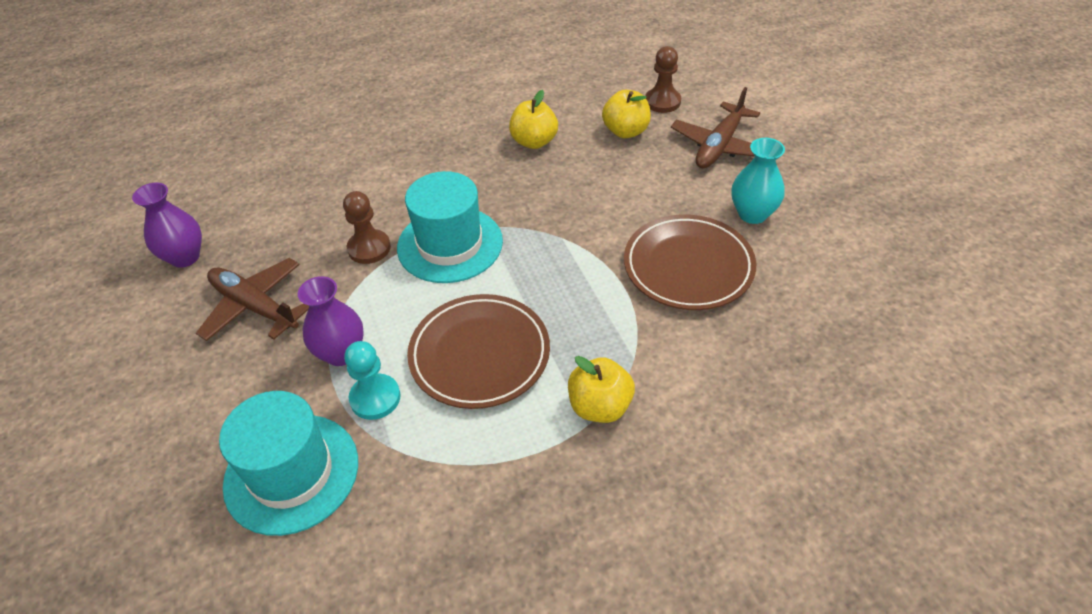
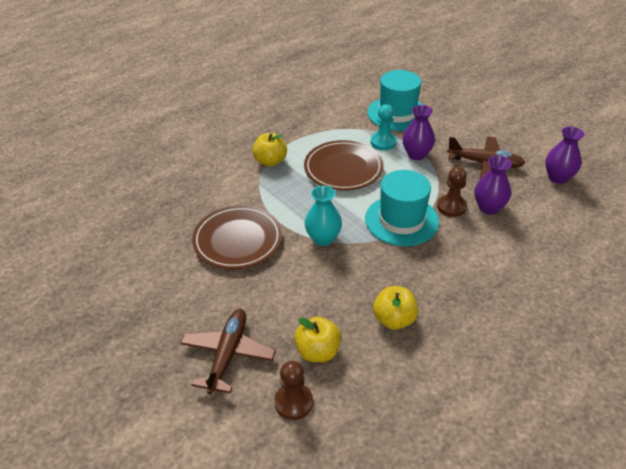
camera: 160 degrees right, 5 degrees down
turquoise vase [731,138,785,224] -> turquoise vase moved to [305,186,342,246]
none -> purple vase [475,156,512,215]

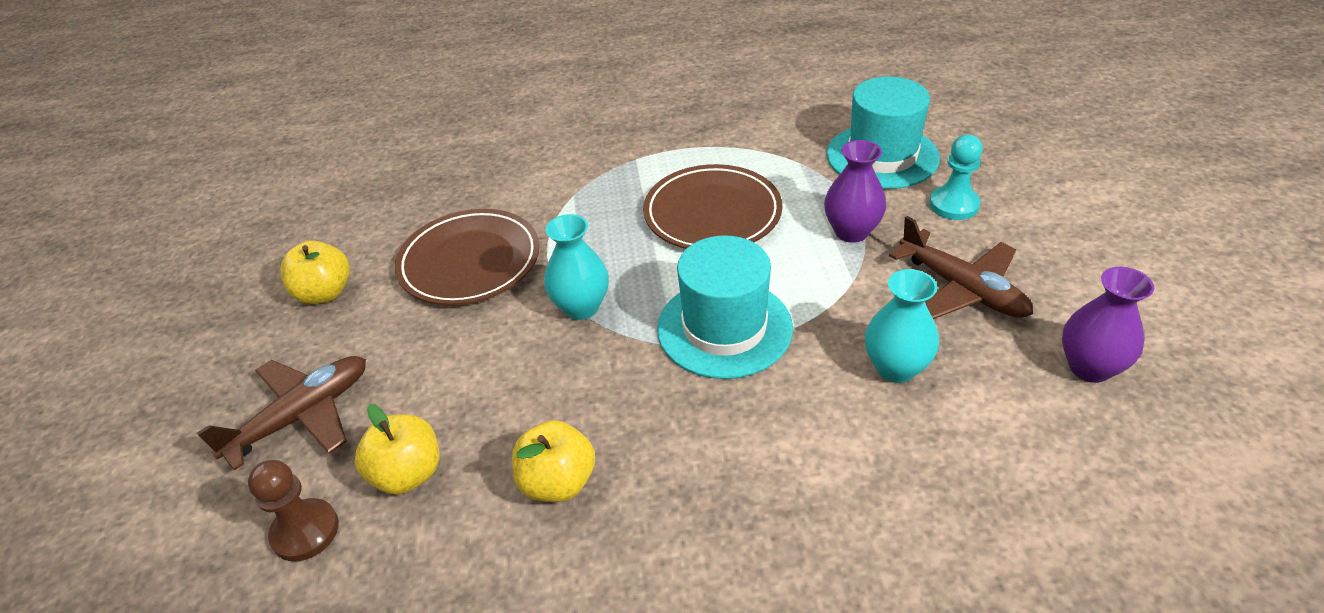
camera: 35 degrees right, 0 degrees up
yellow apple [252,133,287,167] -> yellow apple moved to [281,240,350,304]
turquoise pawn [371,104,397,150] -> turquoise pawn moved to [929,134,983,220]
brown pawn [437,167,467,217] -> none
purple vase [475,156,512,215] -> turquoise vase [865,269,939,383]

